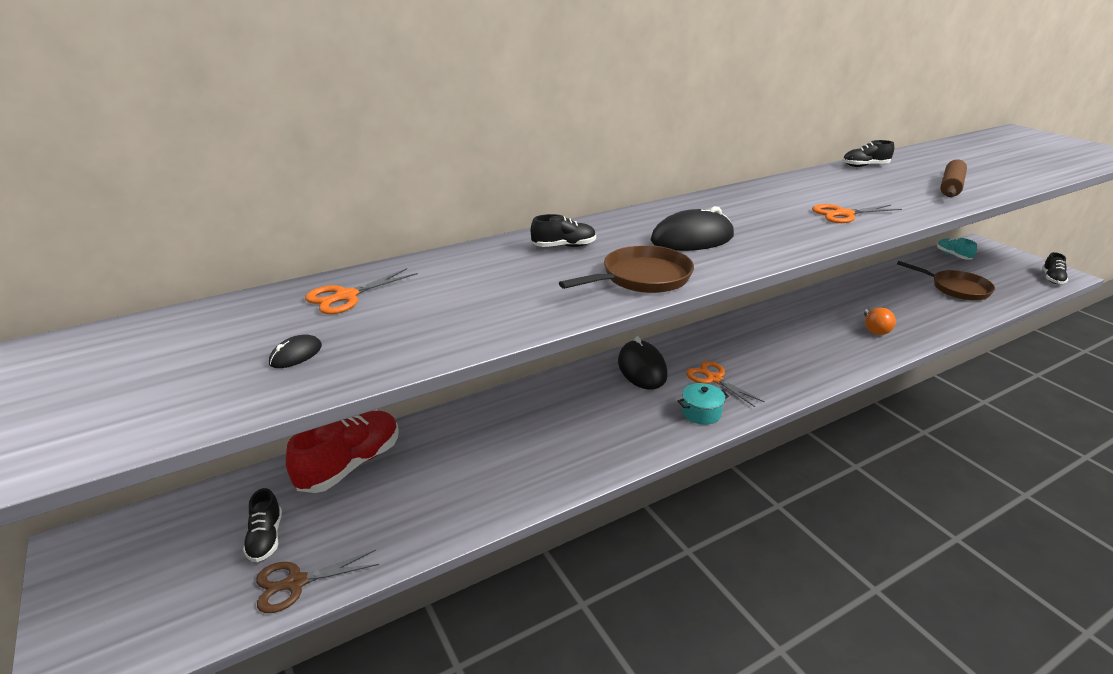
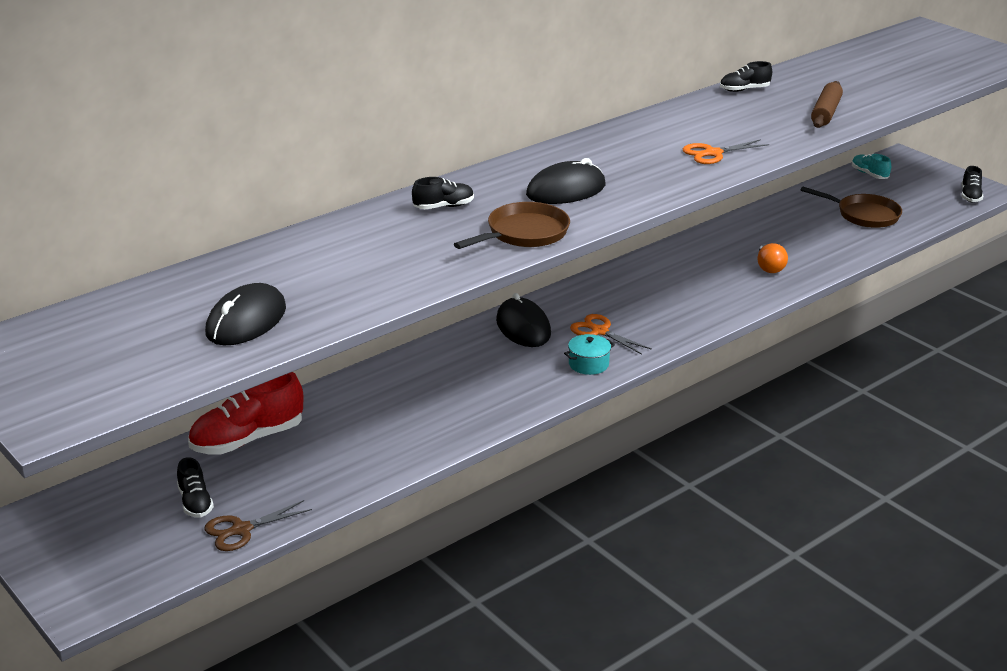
camera: 10 degrees left, 0 degrees up
black mouse [269,334,322,368] -> black mouse [205,283,286,345], size x2.18
red shoe [286,411,399,493] -> red shoe turned 150 degrees counterclockwise [188,372,303,454]
orange scissors [305,268,418,314] -> none

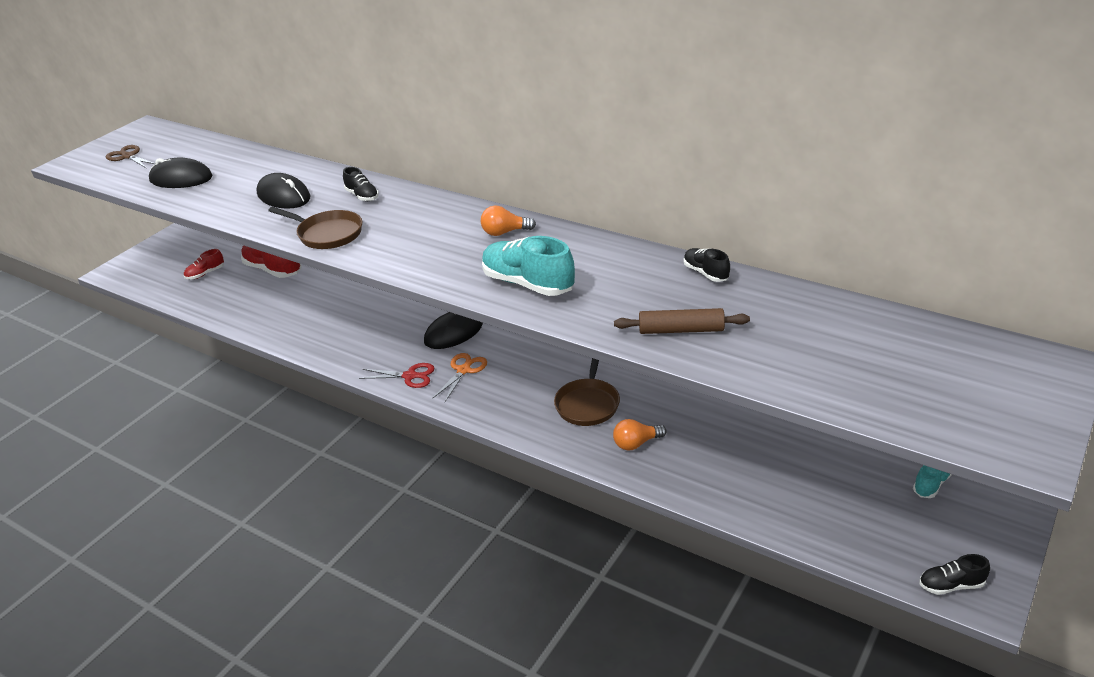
camera: 75 degrees right, 5 degrees up
black shoe [177,457,214,518] -> red shoe [184,249,224,279]
brown scissors [204,500,312,551] -> brown scissors moved to [106,145,155,169]
black mouse [526,158,605,204] -> black mouse moved to [256,173,310,209]
turquoise pot [564,334,615,375] -> red scissors [359,363,435,388]
orange scissors [683,139,769,164] -> turquoise shoe [482,236,575,296]
brown pan [800,186,902,228] -> brown pan moved to [554,358,620,426]
none -> orange light bulb [481,206,536,236]

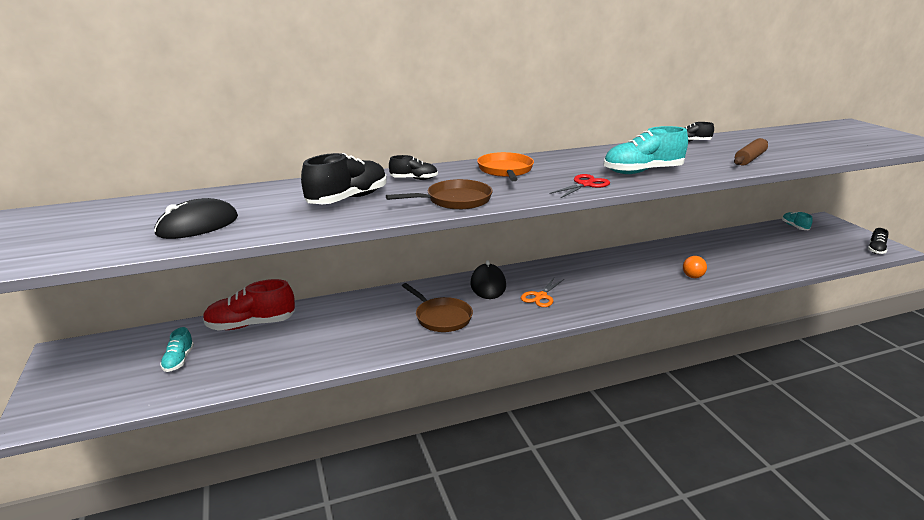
camera: 55 degrees left, 10 degrees down
brown scissors [106,145,155,169] -> none
red shoe [184,249,224,279] -> turquoise shoe [160,327,194,372]
black mouse [256,173,310,209] -> black shoe [301,153,387,204]
red scissors [359,363,435,388] -> red scissors moved to [549,174,610,198]
orange scissors [433,353,487,402] -> orange scissors turned 120 degrees counterclockwise [521,278,564,307]
orange light bulb [481,206,536,236] -> none
brown pan [554,358,620,426] -> brown pan moved to [402,283,473,332]
none -> orange pan [477,152,534,181]

